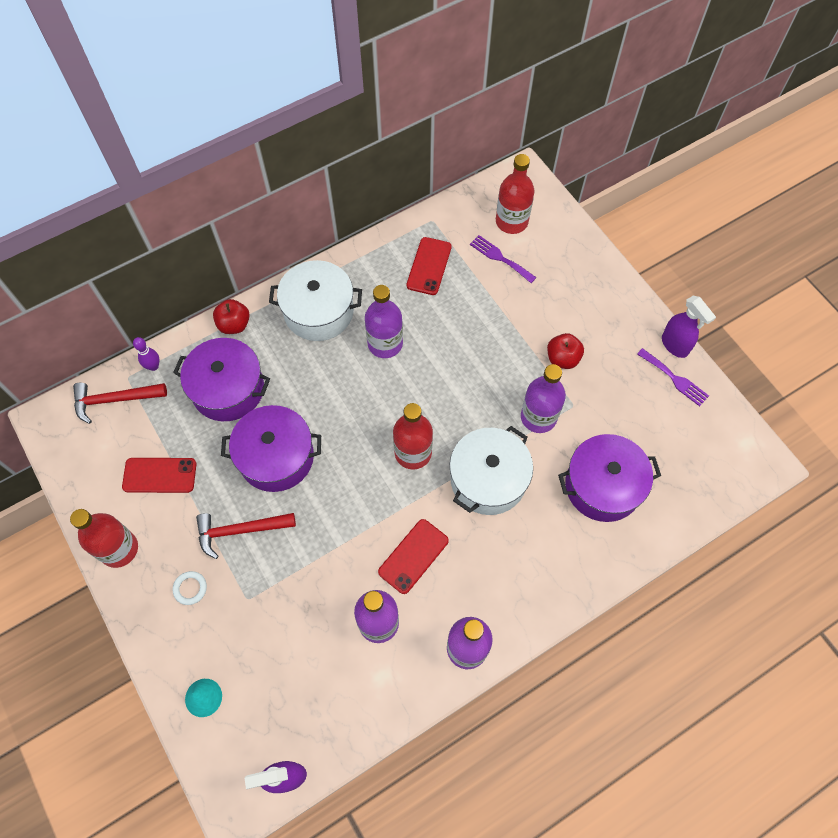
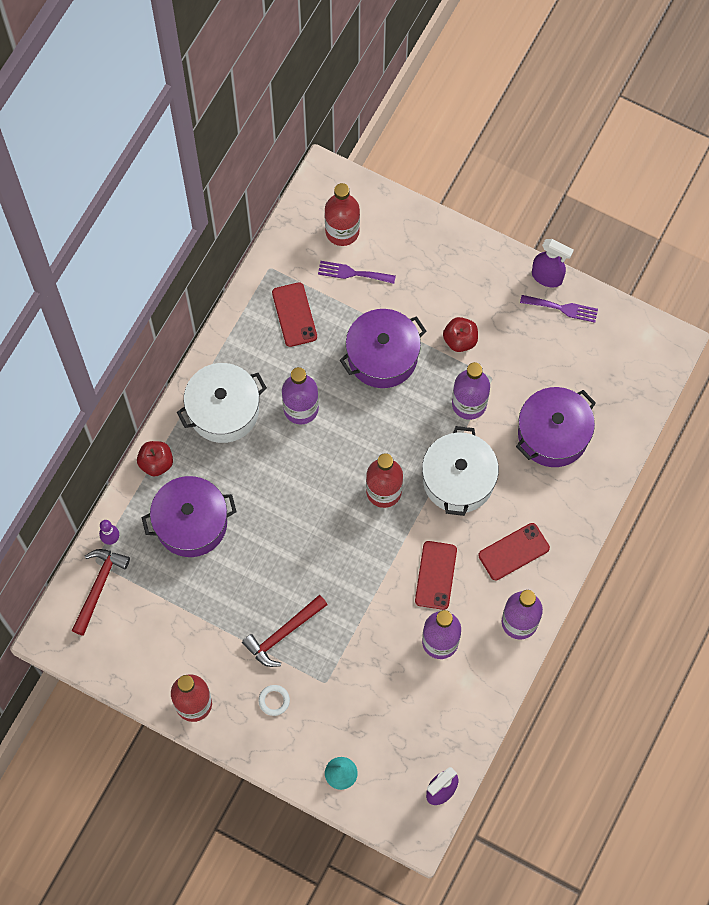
camera: 30 degrees left, 5 degrees up
red hammer [73,383,167,424] -> red hammer turned 150 degrees clockwise [71,549,130,636]
red phone [122,458,196,493] -> red phone moved to [478,523,550,580]
purple pot [221,405,321,492] -> purple pot moved to [340,309,426,388]

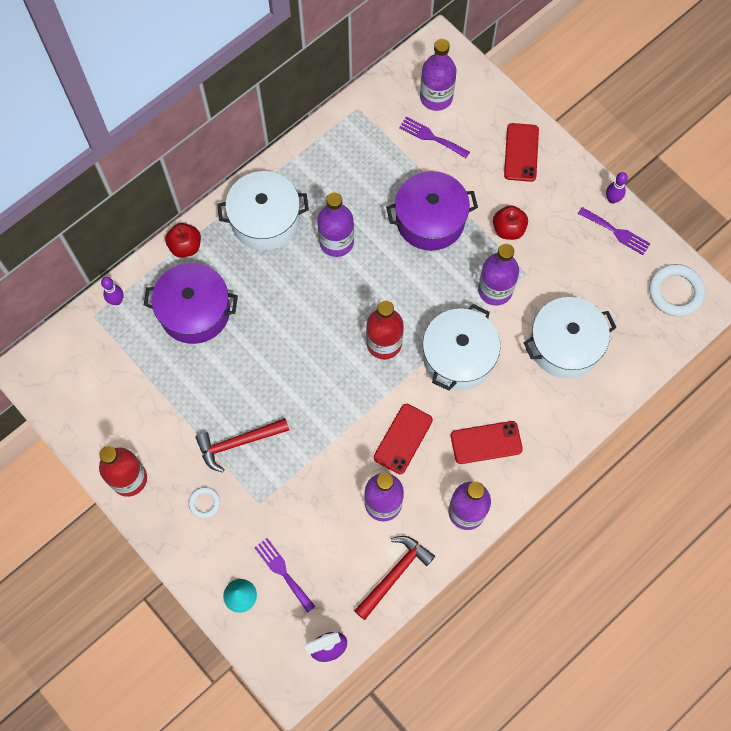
camera: 20 degrees right, 0 degrees up
red hammer [71,549,130,636] -> red hammer moved to [354,536,435,620]
red phone [272,282,317,347] -> red phone moved to [504,123,539,182]
red bottle [324,183,360,246] -> purple bottle [420,39,456,111]
purple pot [516,387,596,467] -> white pot [523,297,617,378]
purple spray bottle [532,239,574,288] -> purple bowling pin [606,172,628,204]
none -> purple fork [254,538,316,613]
none -> white ring [649,264,705,316]

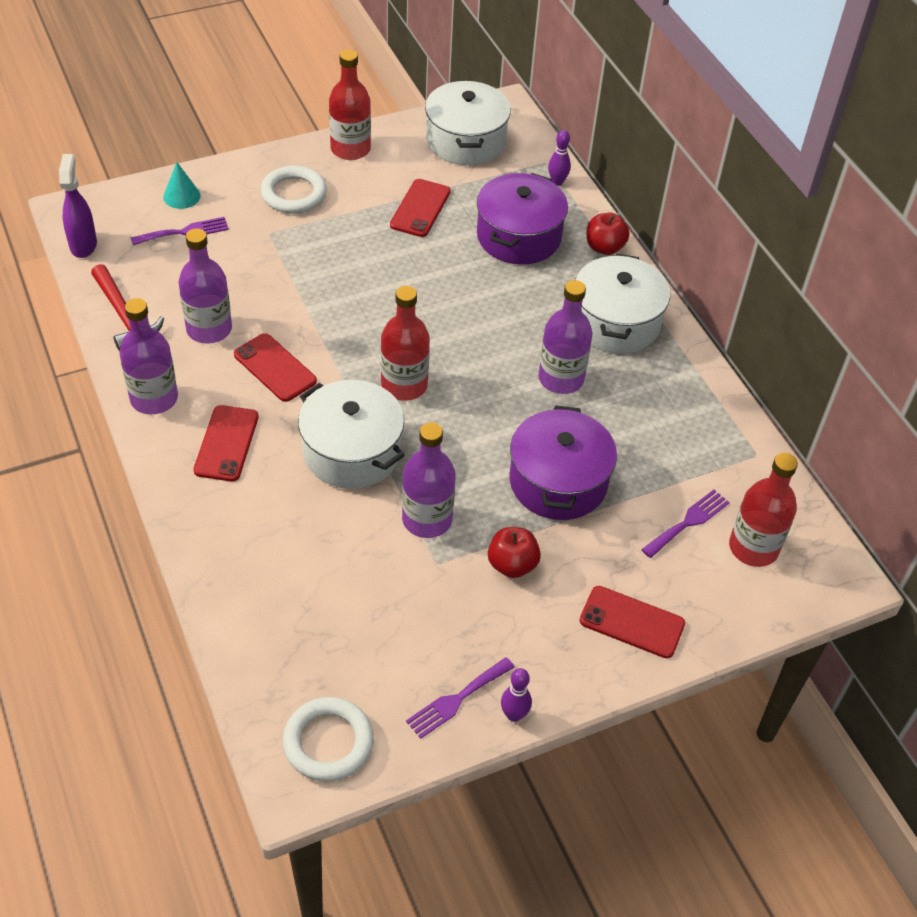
camera: 105 degrees right, 20 degrees down
white ring [189,487,220,518] -> white ring [261,165,327,214], size x1.86
red hammer [195,418,289,472] -> none
purple bottle [420,39,456,111] -> red bottle [729,453,798,567]
white pot [523,297,617,378] -> white pot moved to [425,81,511,165]
none -> red phone [390,179,451,237]

